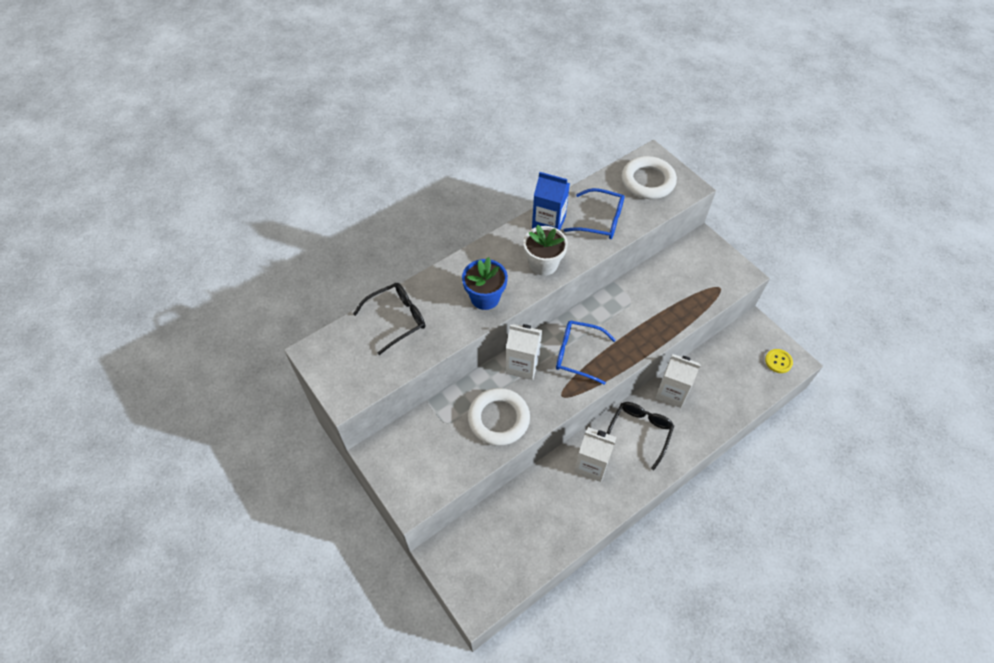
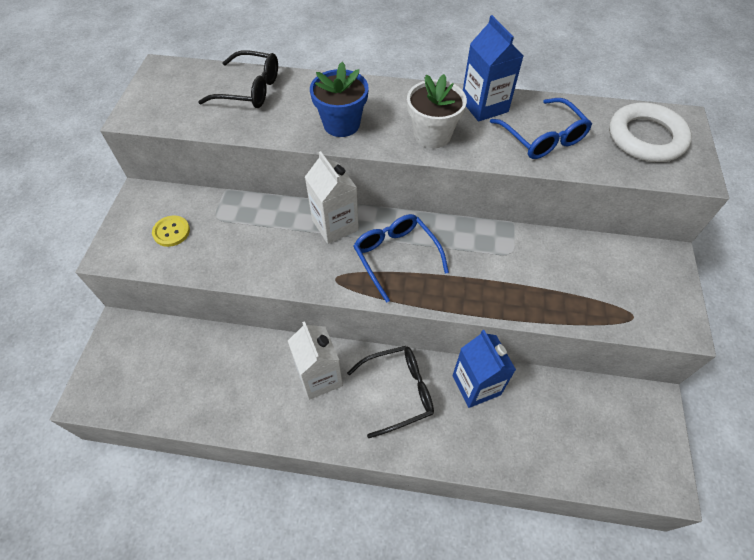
camera: 45 degrees right, 0 degrees up
white ring [468,388,530,446] -> none
white carton [656,354,700,408] -> blue carton [452,330,516,408]
yellow button [765,349,793,373] -> yellow button moved to [152,215,190,247]

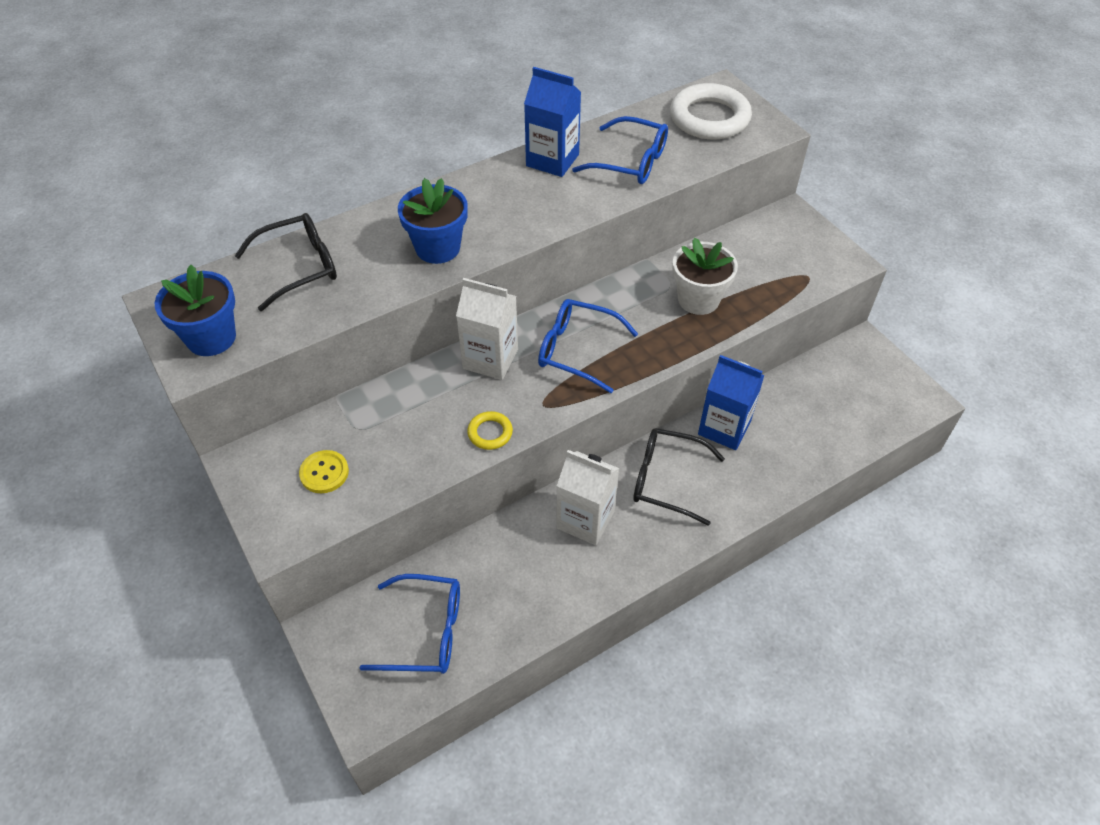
camera: 40 degrees left, 5 degrees down
black glasses [347,346,434,438] -> black glasses turned 105 degrees counterclockwise [633,428,725,526]
white flower pot [407,74,467,148] -> white flower pot moved to [673,237,738,315]
none -> blue flower pot [155,265,236,356]
none -> blue glasses [360,574,460,674]
none -> yellow ring [467,411,513,450]

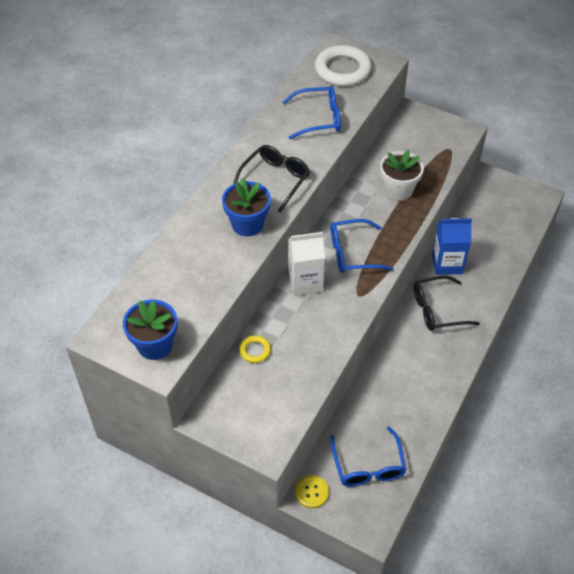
camera: 30 degrees left, 0 degrees up
black glasses [235,213,337,311] -> black glasses moved to [233,145,310,213]
yellow button [299,450,349,493] -> yellow button moved to [295,475,329,508]
blue glasses [360,574,460,674] -> blue glasses turned 105 degrees clockwise [331,427,407,487]
yellow ring [467,411,513,450] -> yellow ring moved to [239,336,271,363]
blue carton [524,67,581,177] -> none
white carton [556,450,619,545] -> none

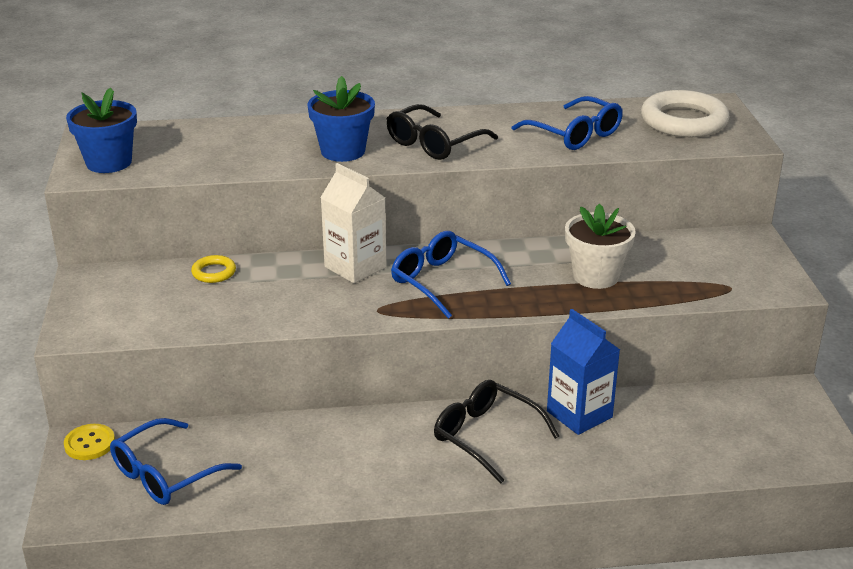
camera: 55 degrees right, 20 degrees down
black glasses [233,145,310,213] -> black glasses turned 135 degrees clockwise [387,104,498,160]

